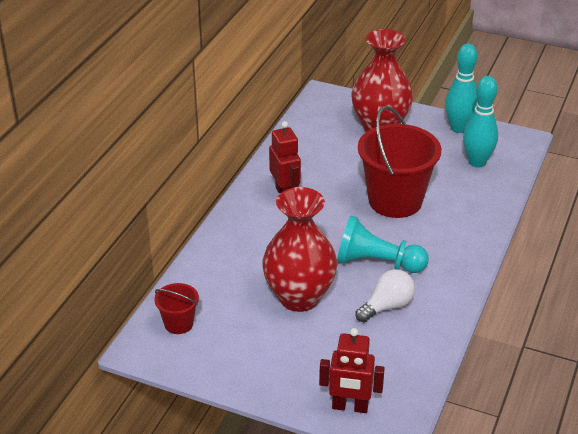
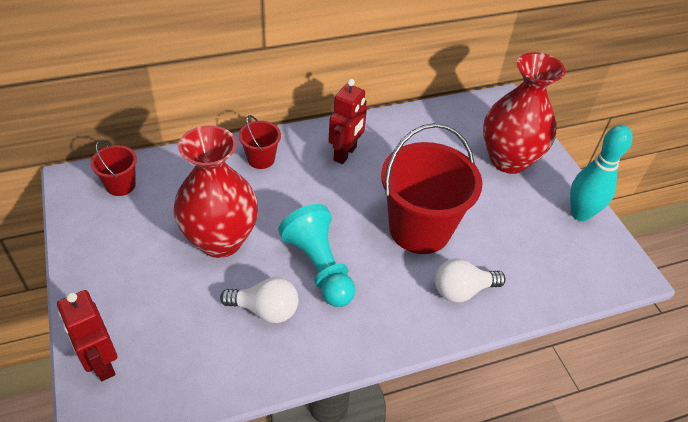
camera: 45 degrees right, 10 degrees up
turquoise bowling pin [463,76,498,168] -> none
none -> red bucket [239,115,281,169]
none -> white light bulb [435,258,506,302]

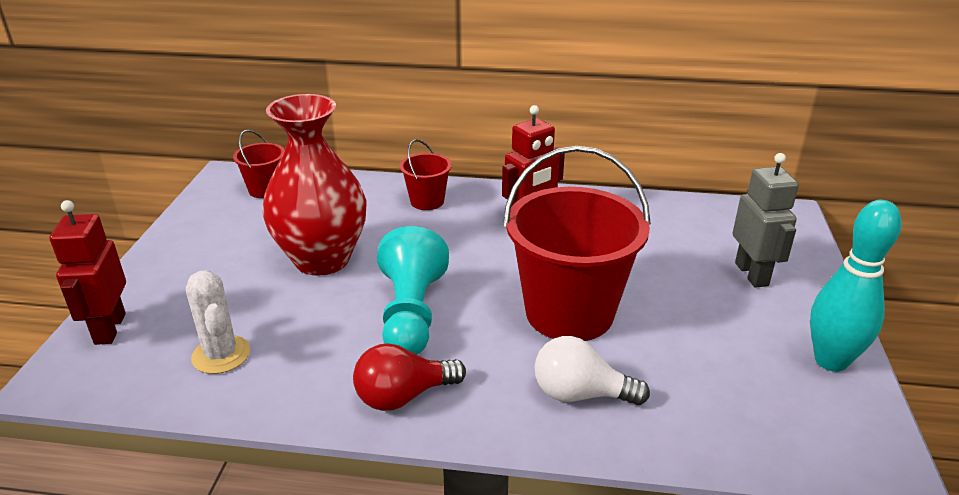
camera: 30 degrees right, 15 degrees down
white light bulb [220,277,299,323] -> none
red vase [483,52,566,174] -> grey robot [733,153,799,288]
none -> white cactus [186,270,250,374]
none -> red light bulb [353,343,466,411]

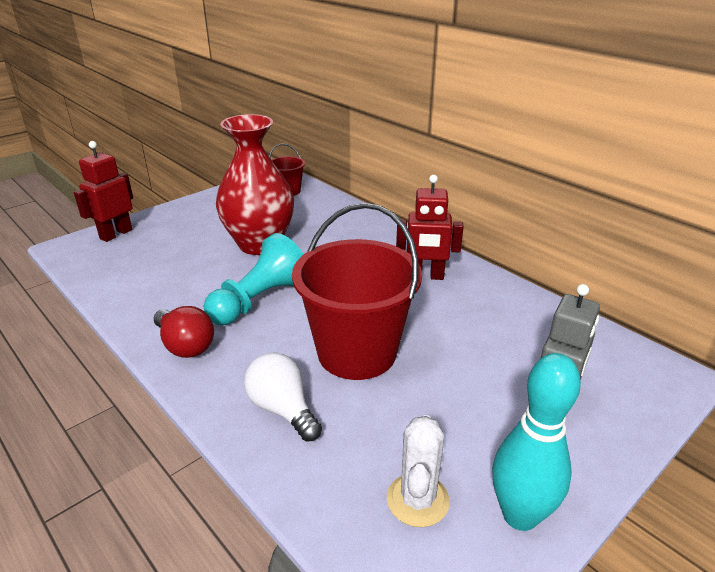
camera: 40 degrees right, 0 degrees up
white cactus [186,270,250,374] -> white cactus moved to [387,415,450,527]
red light bulb [353,343,466,411] -> red light bulb turned 150 degrees counterclockwise [154,306,214,358]
red bucket [400,139,452,210] -> none

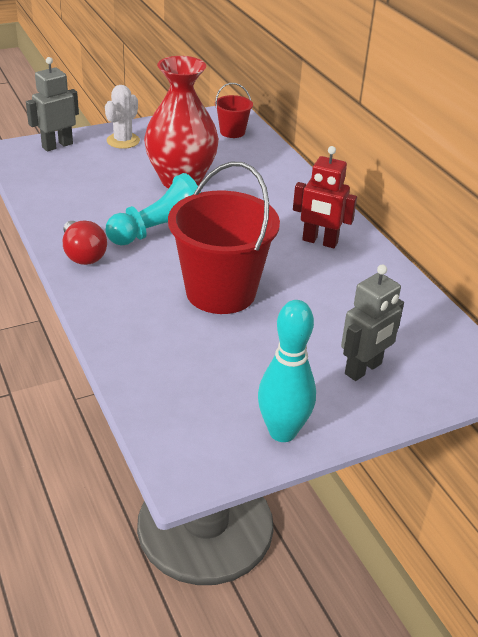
camera: 15 degrees right, 5 degrees up
red robot [74,141,133,242] -> grey robot [26,57,79,151]
white light bulb [244,352,322,442] -> none
white cactus [387,415,450,527] -> white cactus moved to [105,85,140,149]

